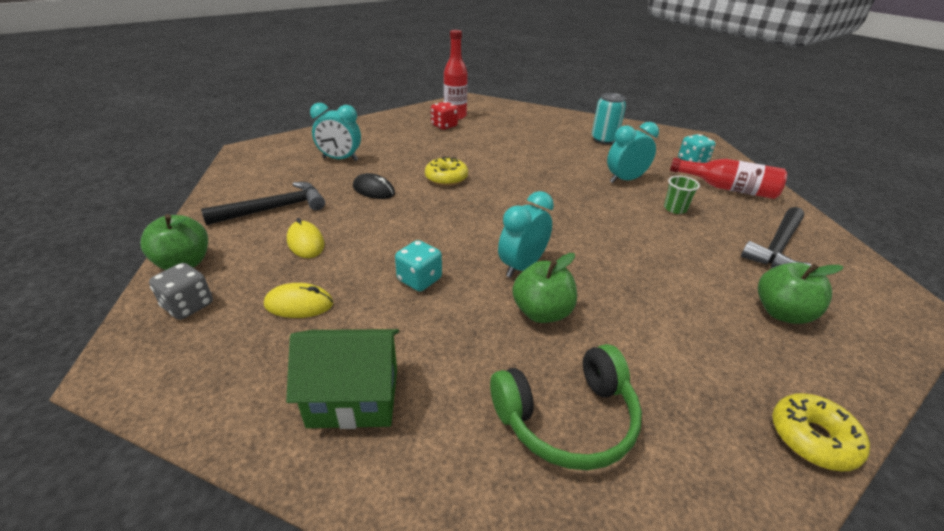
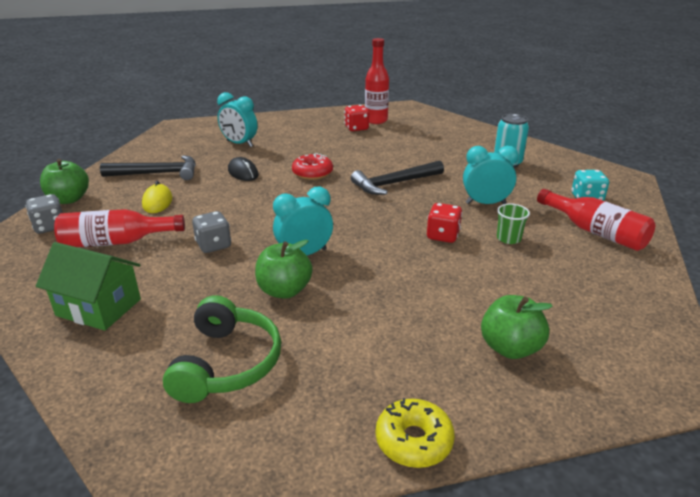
camera: 25 degrees right, 5 degrees down
yellow mouse [264,283,333,318] -> red bottle [54,209,185,247]
turquoise dice [395,240,442,292] -> grey dice [192,211,231,253]
yellow donut [425,156,468,186] -> red donut [292,153,333,180]
green headphones [490,344,642,470] -> green headphones turned 90 degrees counterclockwise [163,295,281,403]
black hammer [741,207,811,268] -> black hammer moved to [351,160,444,195]
none -> red dice [427,203,462,243]

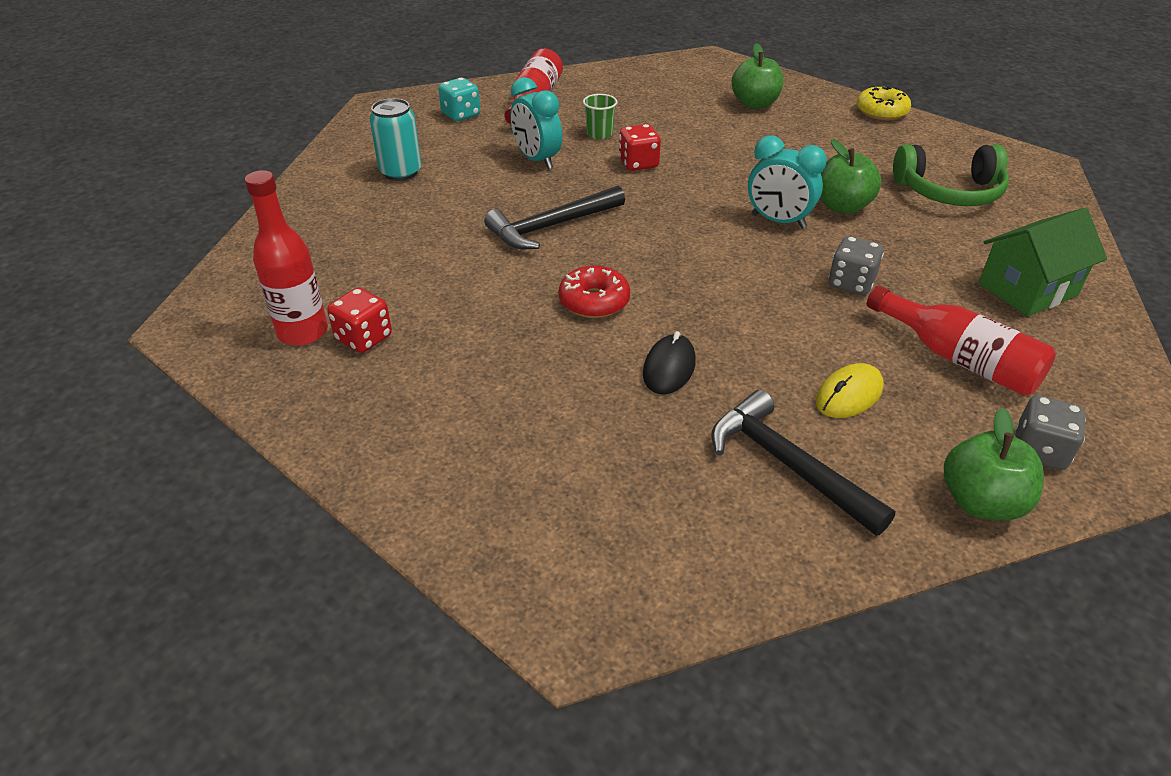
camera: 125 degrees left, 10 degrees up
green house [36,242,141,331] -> green house turned 75 degrees clockwise [979,208,1107,317]
green headphones [163,295,281,403] -> green headphones turned 150 degrees counterclockwise [893,145,1009,206]
turquoise clock [217,92,258,147] -> none
black hammer [351,160,444,195] -> black hammer turned 120 degrees clockwise [484,186,625,249]

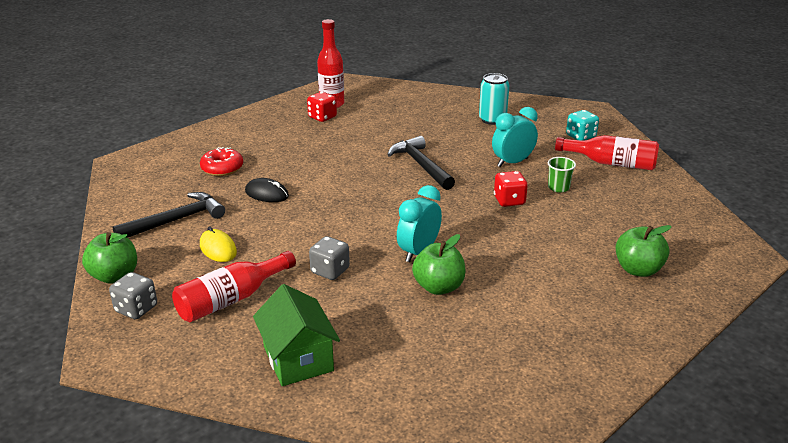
camera: 95 degrees right, 10 degrees down
red donut [559,265,630,318] -> red donut moved to [200,147,243,176]
yellow donut [856,86,911,121] -> none
green headphones [893,145,1009,206] -> none

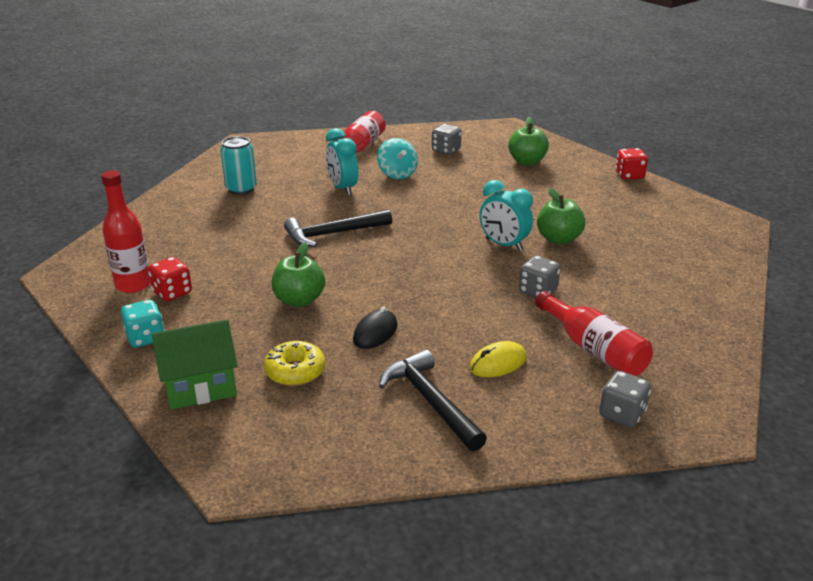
camera: 85 degrees left, 0 degrees up
green apple [82,232,137,284] -> green apple moved to [272,242,325,307]
red donut [200,147,243,176] -> yellow donut [264,341,325,386]
green house [253,284,340,386] -> green house moved to [152,320,237,410]
red dice [494,171,528,207] -> red dice moved to [615,148,648,180]
green cup [548,157,576,193] -> turquoise spinning top [377,138,418,179]
turquoise dice [566,110,599,140] -> turquoise dice moved to [121,300,165,348]
none -> grey dice [432,124,462,155]

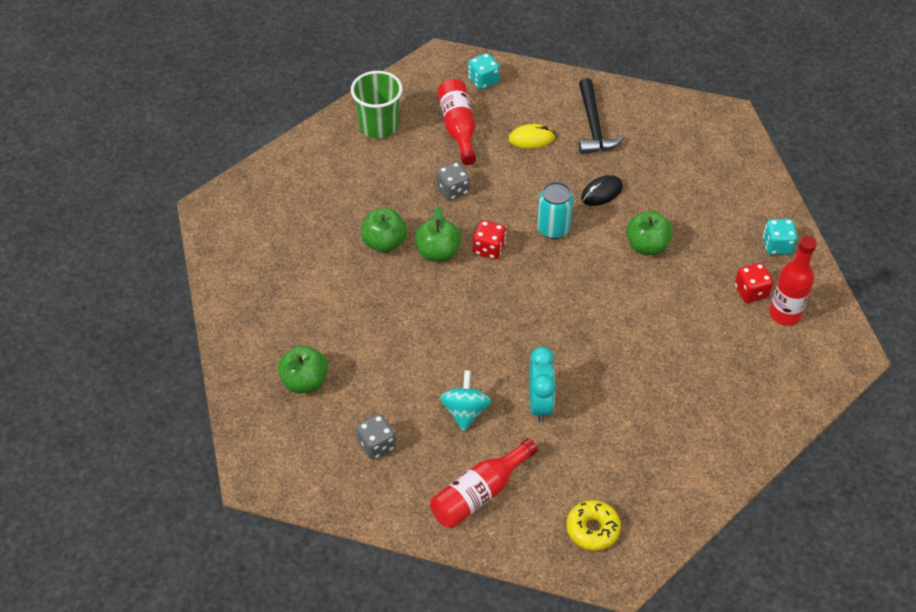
camera: 155 degrees left, 20 degrees up
green house [152,320,237,410] -> none
turquoise can [220,136,257,195] -> turquoise can moved to [537,182,573,239]
yellow donut [264,341,325,386] -> yellow donut moved to [566,500,621,551]
black hammer [284,209,392,247] -> none
turquoise clock [479,180,533,251] -> green apple [415,206,461,262]
grey dice [599,371,651,427] -> turquoise dice [468,53,500,90]
red dice [615,148,648,180] -> red dice moved to [473,220,506,259]
none -> green cup [351,71,403,138]

